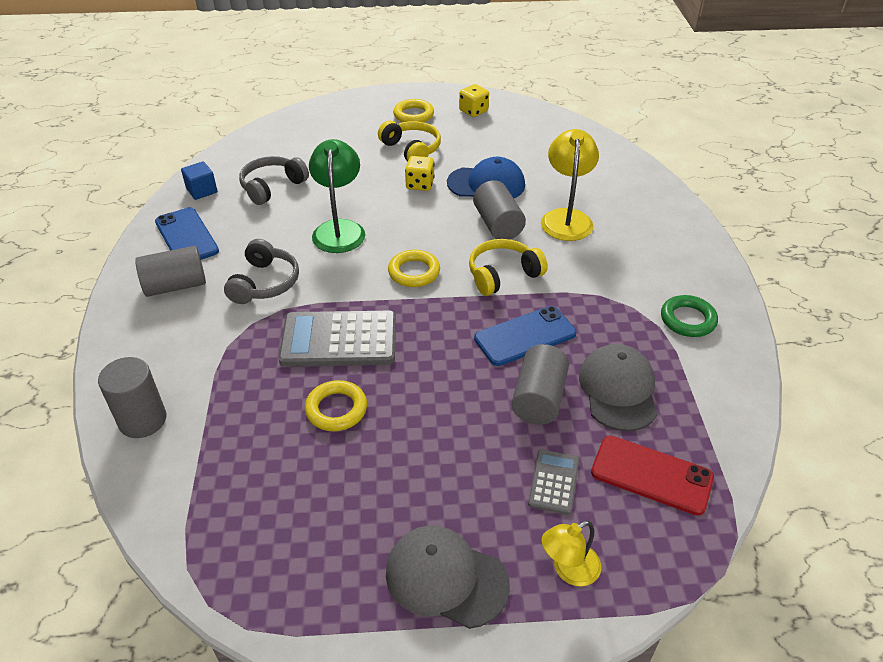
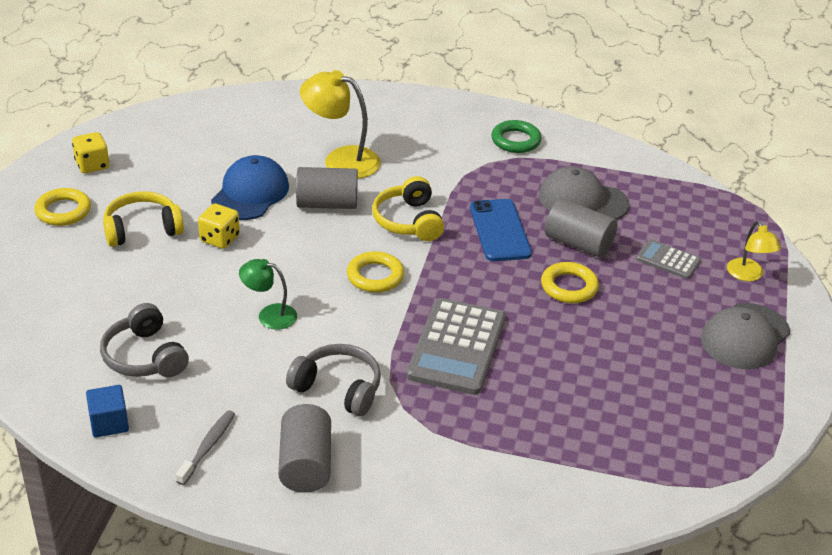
camera: 75 degrees left, 5 degrees down
grey cylinder [98,357,166,438] -> none
blue phone [155,207,219,260] -> grey toothbrush [176,410,235,485]
yellow ring [305,380,367,431] -> yellow ring moved to [541,262,599,303]
green lamp [309,139,365,253] -> green lamp [239,259,297,330], size x0.60
red phone [591,435,714,516] -> none

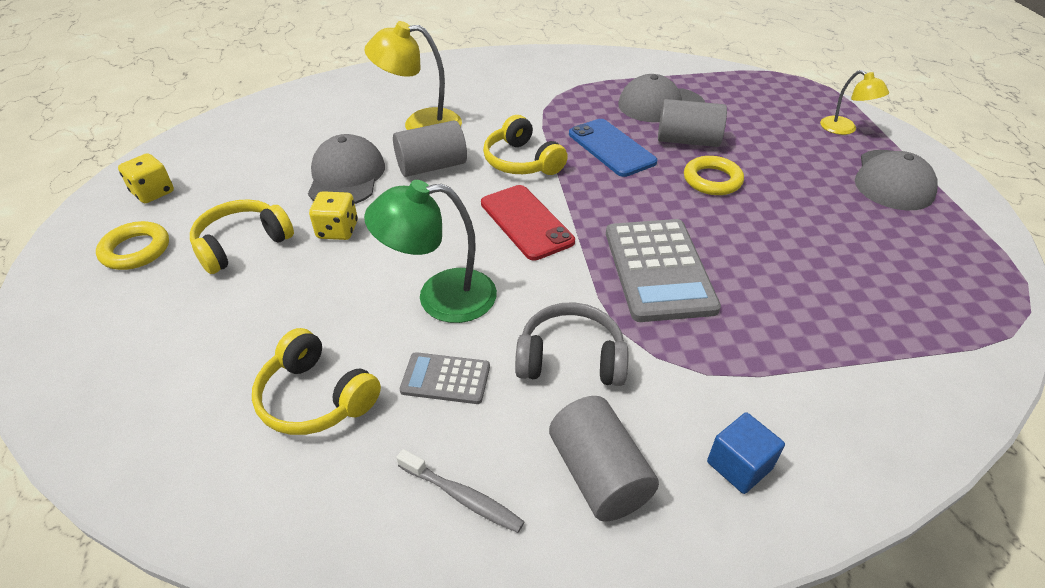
camera: 20 degrees left, 5 degrees up
blue cube [86,385,129,438] -> blue cube moved to [707,412,785,494]
grey headphones [100,303,189,377] -> yellow headphones [252,328,381,435]
grey toothbrush [176,410,235,485] -> grey toothbrush turned 120 degrees clockwise [396,449,525,533]
blue cap [211,155,289,220] -> grey cap [308,134,385,204]
green lamp [239,259,297,330] -> green lamp [364,180,497,323], size x1.67
yellow ring [347,251,404,293] -> red phone [481,185,575,260]
green ring [491,120,542,153] -> none
grey calculator [636,239,701,279] -> grey calculator moved to [400,352,490,404]

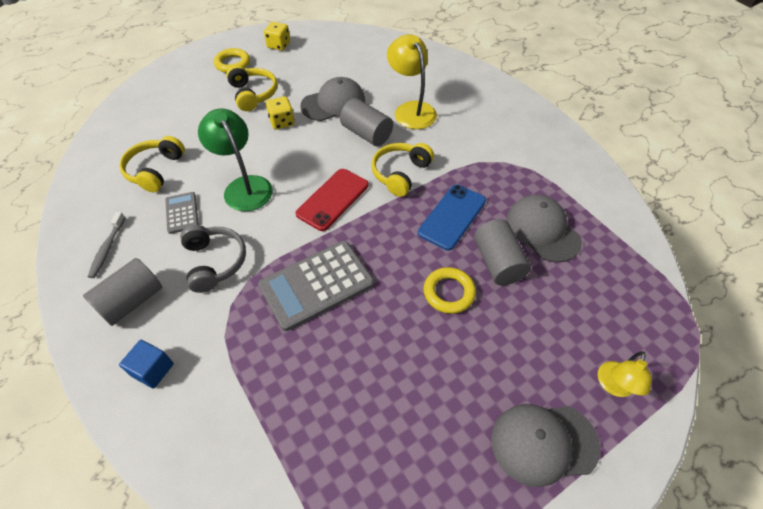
camera: 65 degrees right, 10 degrees up
yellow headphones [190,199,294,274] -> yellow headphones turned 45 degrees clockwise [226,65,278,111]

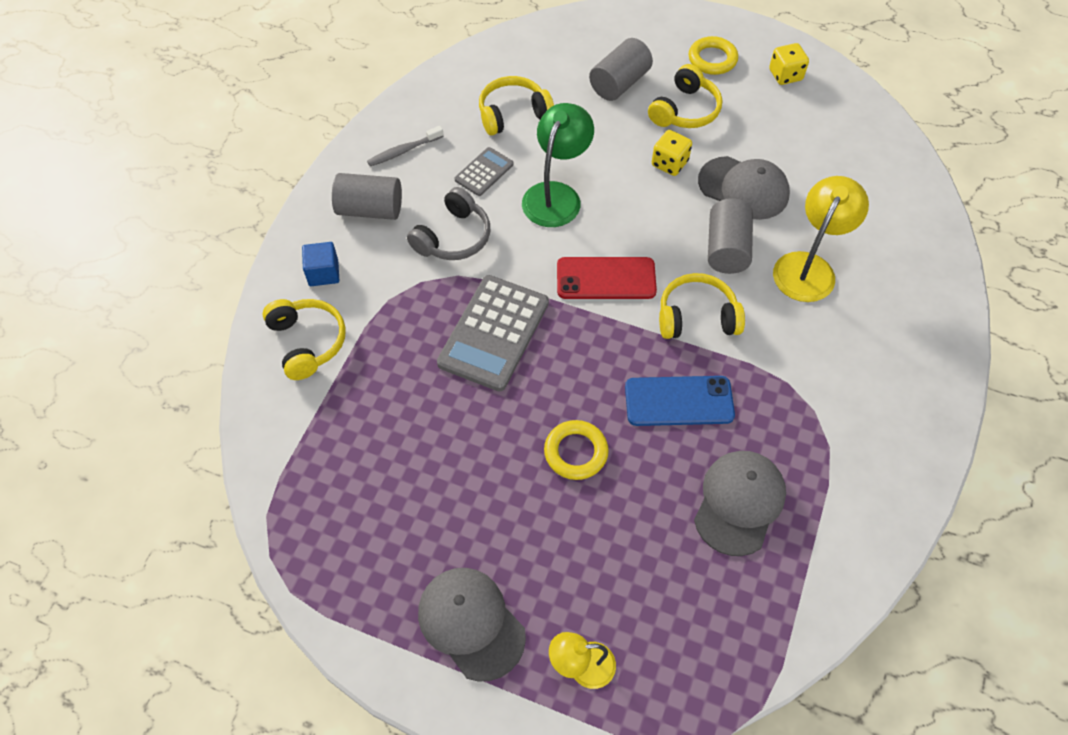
camera: 55 degrees right, 5 degrees up
grey calculator [258,241,374,331] -> grey calculator turned 90 degrees counterclockwise [437,275,549,391]
grey cylinder [474,219,531,285] -> grey cylinder moved to [589,38,653,101]
none -> yellow headphones [262,299,346,380]

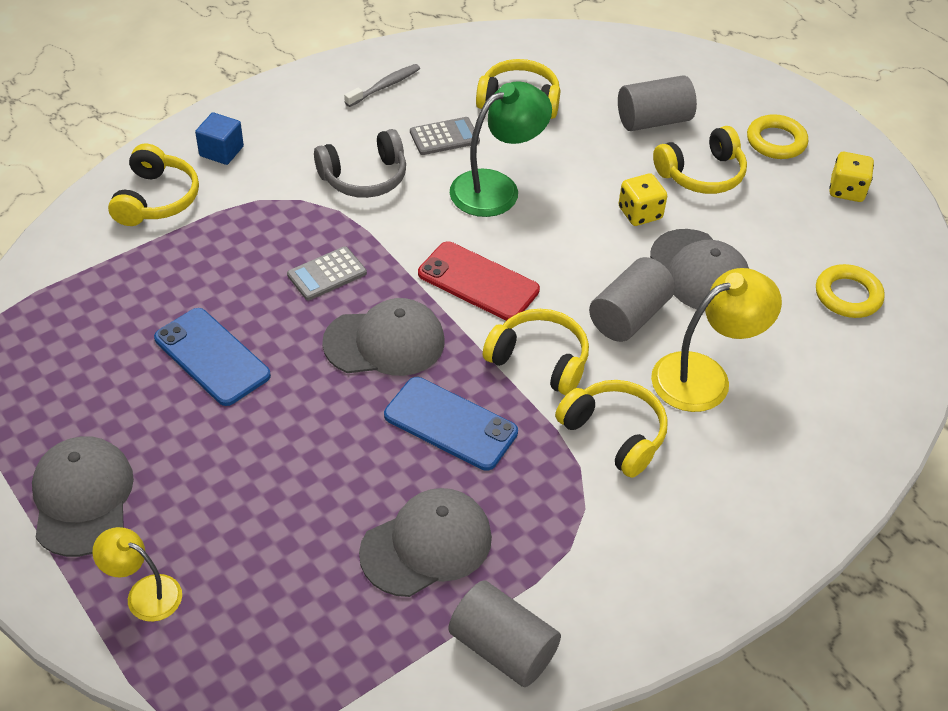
camera: 30 degrees right, 10 degrees down
grey cylinder [332,173,402,220] -> grey cylinder moved to [448,580,561,687]
grey toothbrush [367,126,444,166] -> grey toothbrush turned 135 degrees clockwise [344,64,420,107]
grey calculator [437,275,549,391] -> grey calculator [287,246,367,300], size x0.52
yellow ring [544,420,609,480] -> yellow ring moved to [816,264,885,318]
none -> blue phone [154,308,271,406]
none -> grey cap [322,298,445,376]
none -> yellow headphones [555,380,668,478]

